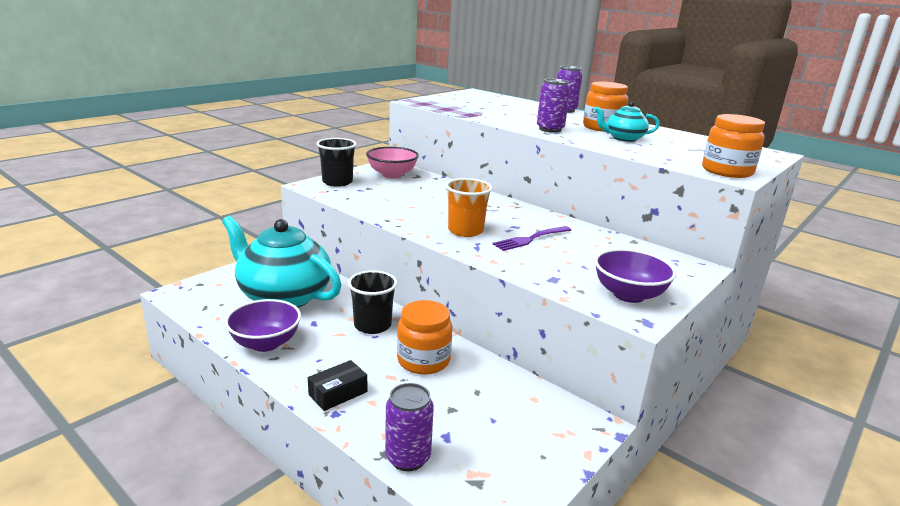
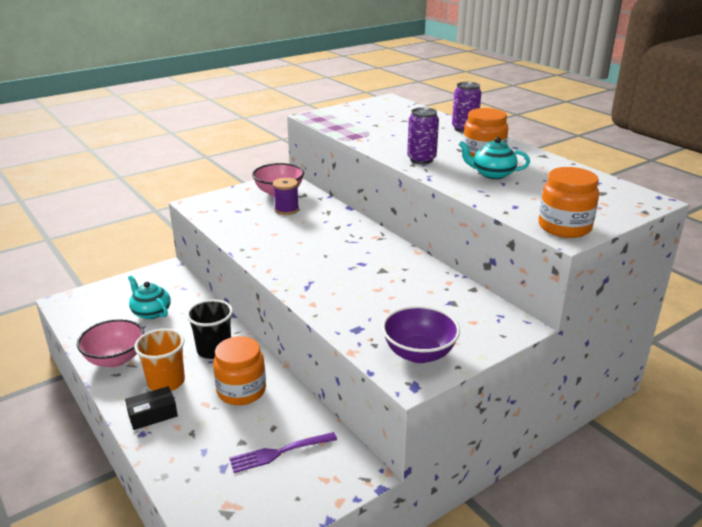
camera: 15 degrees right, 5 degrees up
turquoise teapot [222,216,341,308] -> turquoise teapot [128,275,171,319], size x0.48
purple bowl [225,299,301,352] -> pink bowl [77,319,144,367]
black cup [316,138,357,187] -> none
purple can [385,383,434,471] -> none
orange cup [445,178,493,237] -> orange cup moved to [134,328,185,391]
purple fork [492,226,571,251] -> purple fork moved to [229,432,337,473]
none -> purple spool [273,178,299,215]

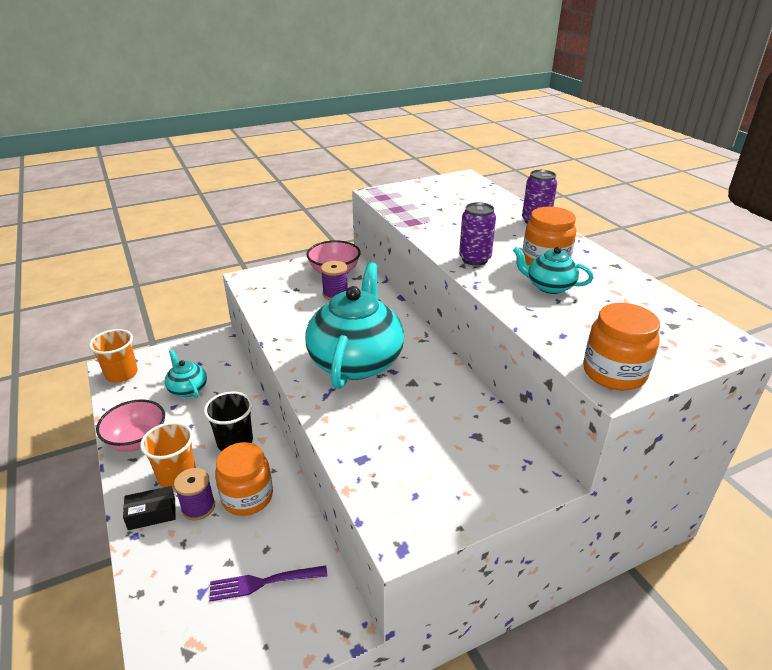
camera: 10 degrees right, 5 degrees up
purple bowl [382,306,460,363] -> none
none -> orange cup [89,329,138,383]
none -> purple spool [174,468,215,520]
none -> turquoise teapot [305,262,404,389]

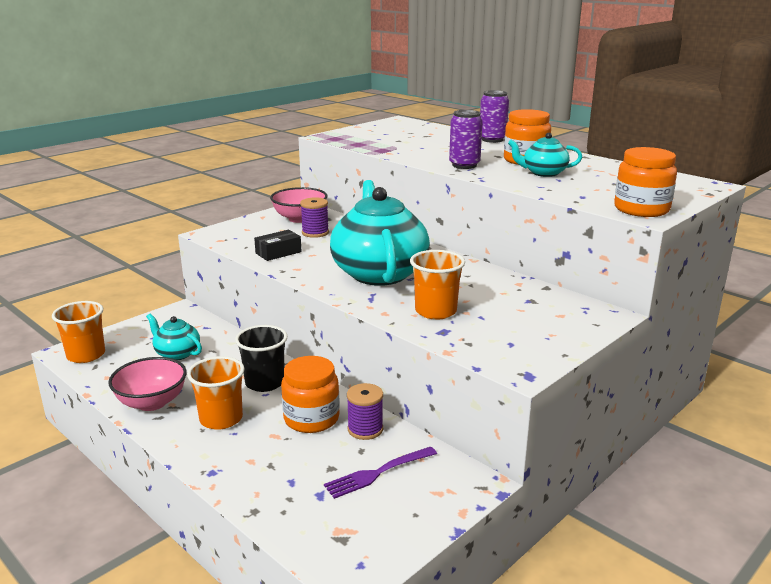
camera: 20 degrees left, 10 degrees down
black box [123,486,176,530] -> black box moved to [254,230,302,261]
purple spool [174,468,215,520] -> purple spool moved to [347,383,383,440]
none -> orange cup [410,250,465,320]

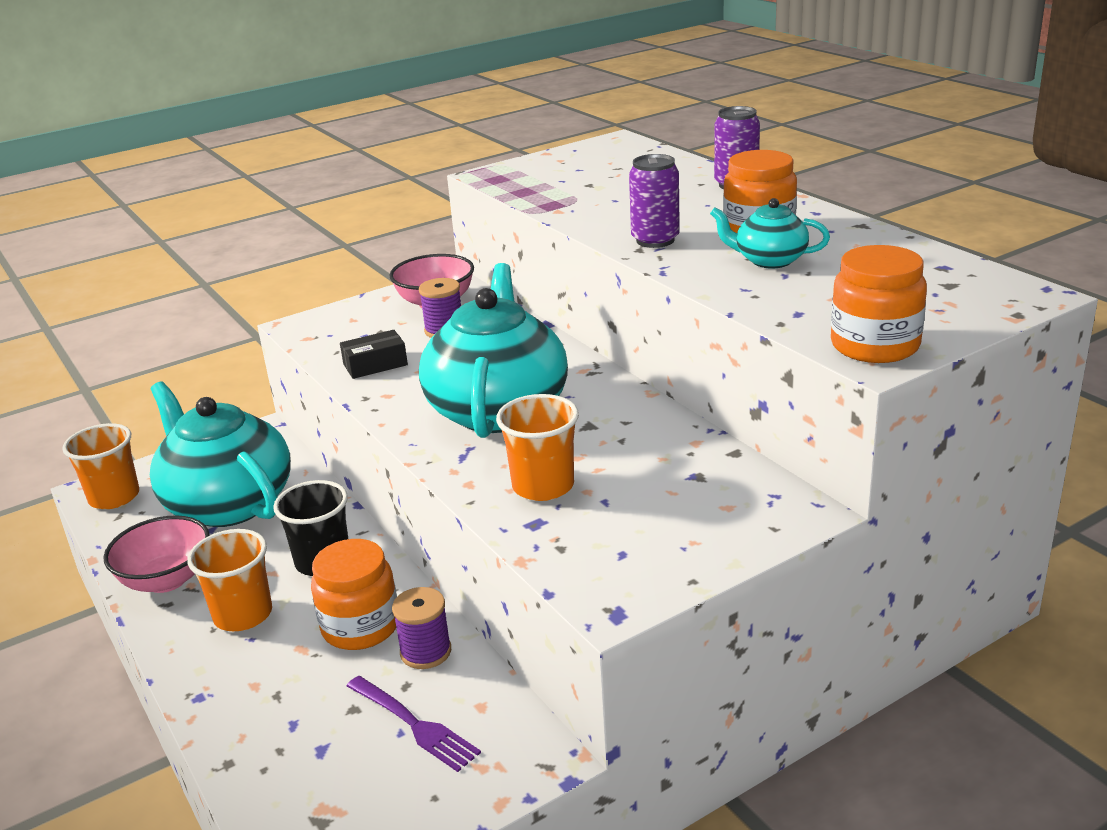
camera: 15 degrees right, 5 degrees up
turquoise teapot [146,314,202,360] -> turquoise teapot [150,382,291,527], size x2.10
purple fork [324,447,437,499] -> purple fork turned 120 degrees counterclockwise [347,676,481,772]

